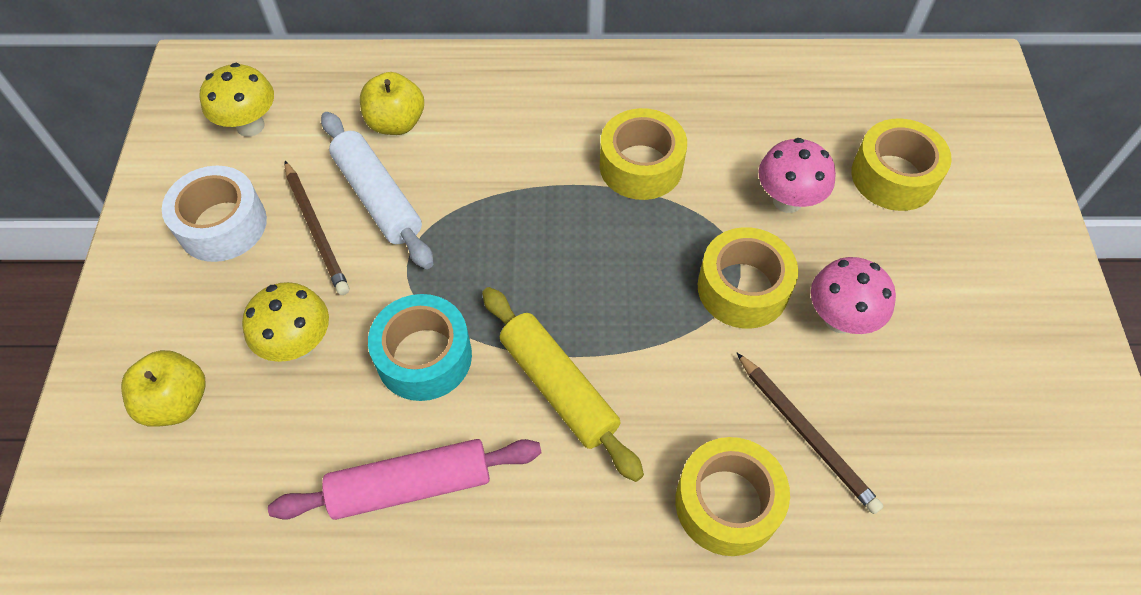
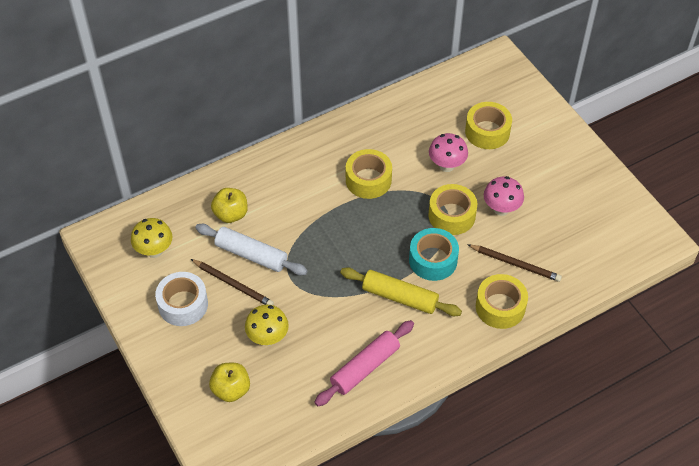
camera: 30 degrees left, 5 degrees down
turquoise tape [368,294,472,401] -> turquoise tape moved to [409,228,459,281]

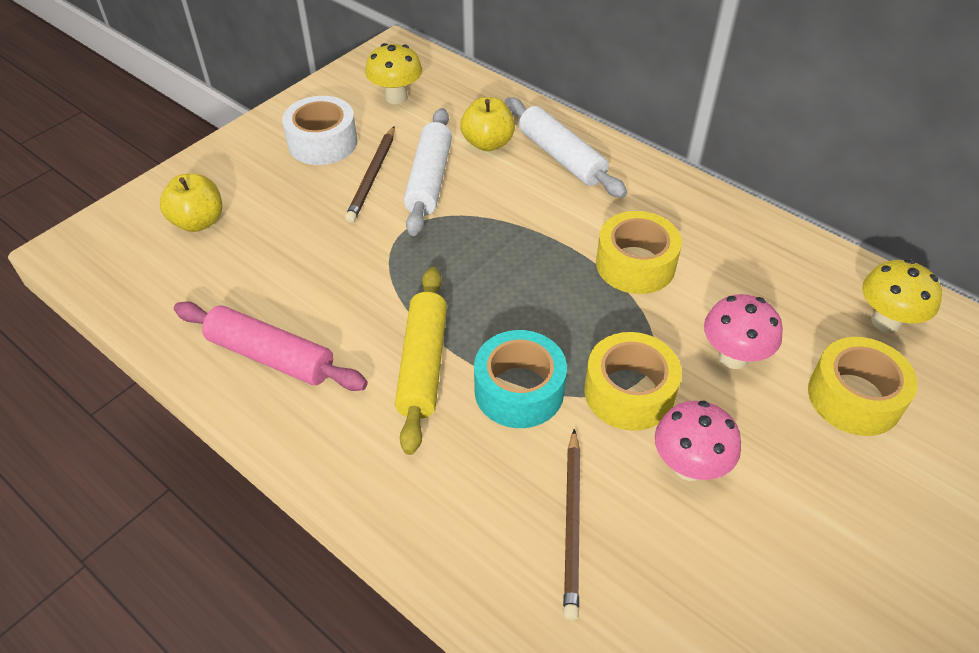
camera: 70 degrees right, 5 degrees down
yellow mushroom [245,305,289,346] -> yellow mushroom moved to [862,259,942,333]
yellow tape [476,274,528,329] -> none
none -> white rolling pin [505,97,627,198]

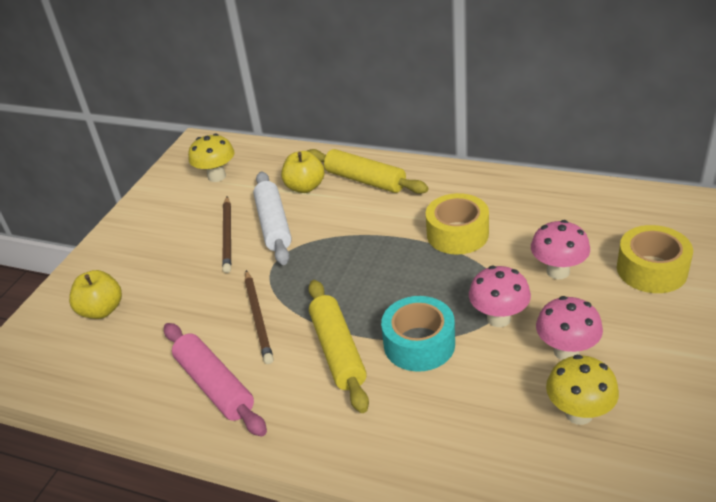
camera: 15 degrees left, 10 degrees down
pink rolling pin [174,301,368,391] -> pink rolling pin turned 45 degrees clockwise [164,323,267,437]
white tape [282,96,358,165] -> none
white rolling pin [505,97,627,198] -> yellow rolling pin [307,149,428,194]
brown pencil [563,429,580,620] -> brown pencil moved to [245,270,273,364]
yellow tape [584,332,682,431] -> pink mushroom [469,266,531,327]
yellow mushroom [862,259,942,333] -> yellow mushroom moved to [546,355,619,425]

